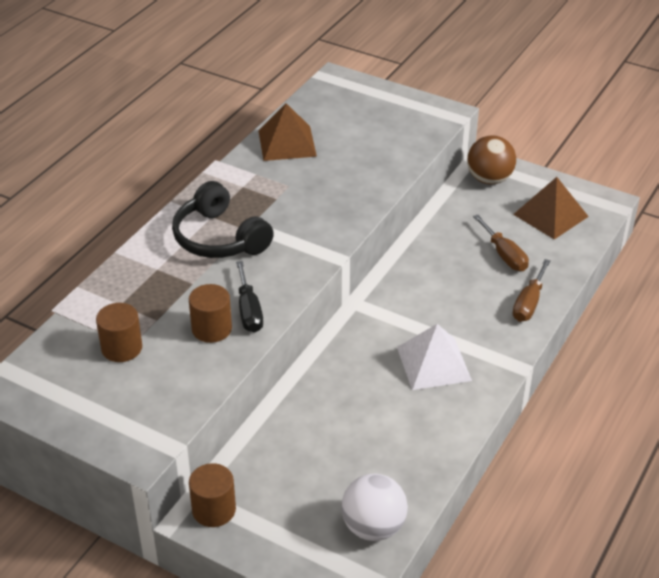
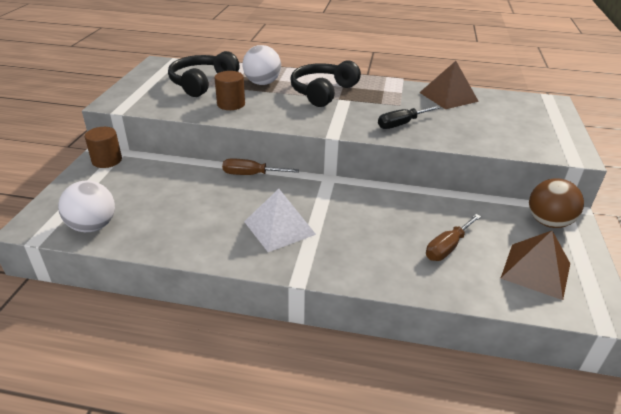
camera: 70 degrees right, 5 degrees down
brown cylinder [96,303,142,362] -> black headphones [168,51,240,97]
black screwdriver [236,261,263,333] -> black screwdriver moved to [378,106,440,129]
brown screwdriver [513,259,551,322] -> brown screwdriver moved to [222,158,299,175]
none -> white ball [243,45,281,85]

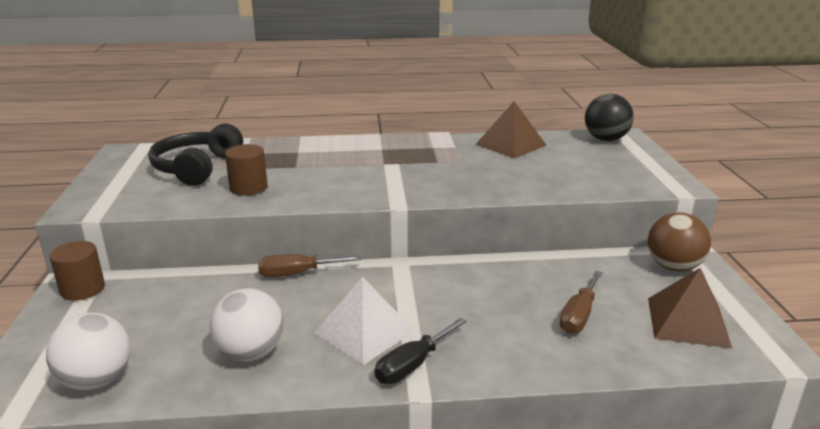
camera: 15 degrees left, 10 degrees down
white ball [243,45,281,85] -> white ball moved to [210,288,284,361]
black headphones [290,60,361,107] -> none
black screwdriver [378,106,440,129] -> black screwdriver moved to [375,318,467,384]
none -> black ball [585,94,634,141]

